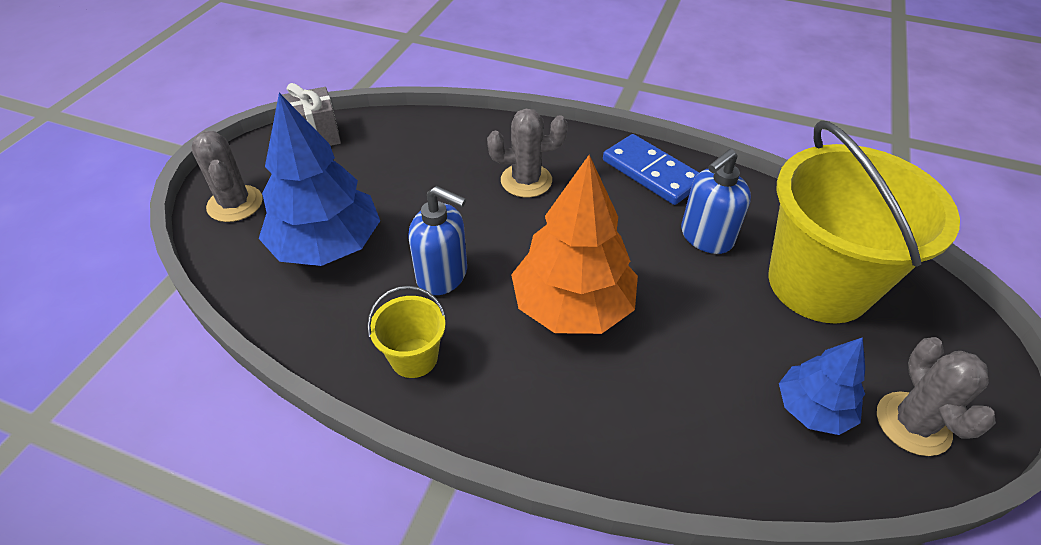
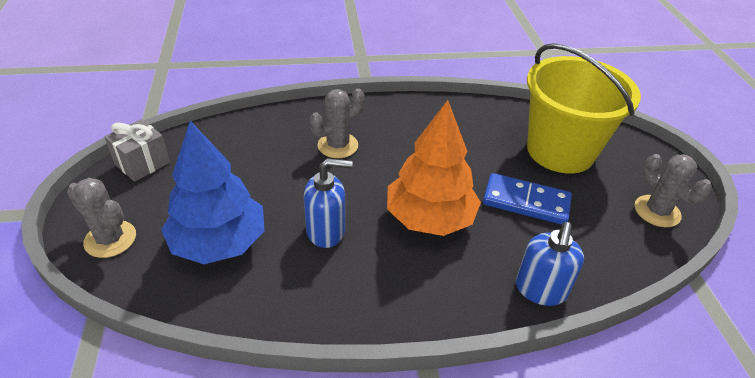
camera: 30 degrees left, 5 degrees down
yellow bucket [367,286,446,378] -> none
blue domino [603,134,699,205] -> blue domino moved to [483,173,572,225]
blue soap dispenser [681,149,751,254] -> blue soap dispenser moved to [516,222,584,306]
blue tree [779,337,865,435] -> none

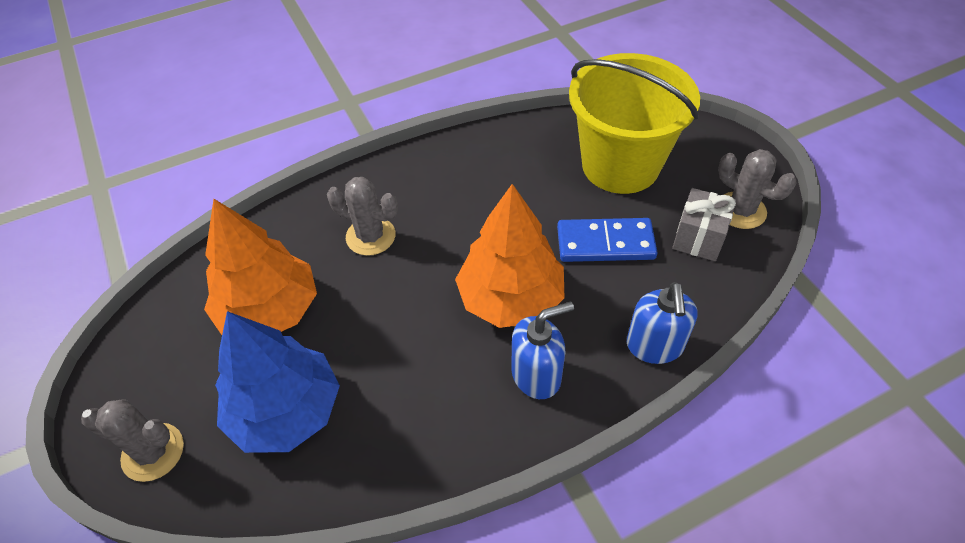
camera: 15 degrees left, 10 degrees up
grey gift [105,119,170,182] -> grey gift moved to [672,188,736,261]
blue soap dispenser [304,158,353,248] -> blue soap dispenser moved to [511,302,574,399]
grey cactus [310,89,364,158] -> grey cactus turned 75 degrees clockwise [327,177,398,256]
none -> orange tree [204,199,317,335]

